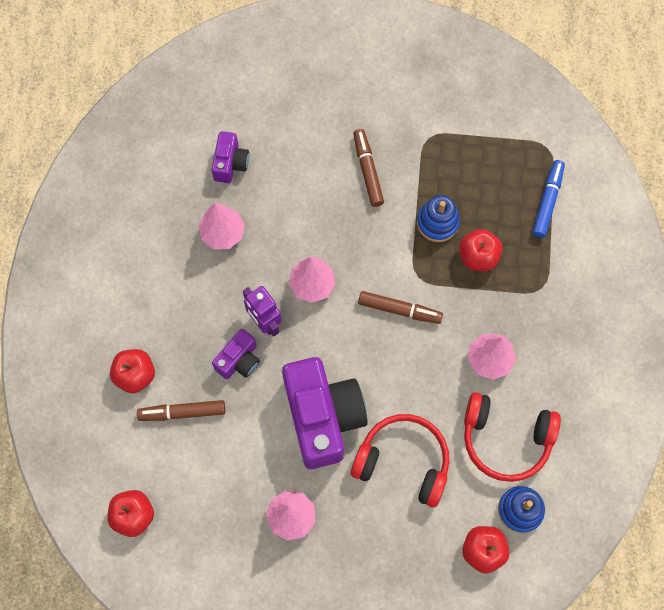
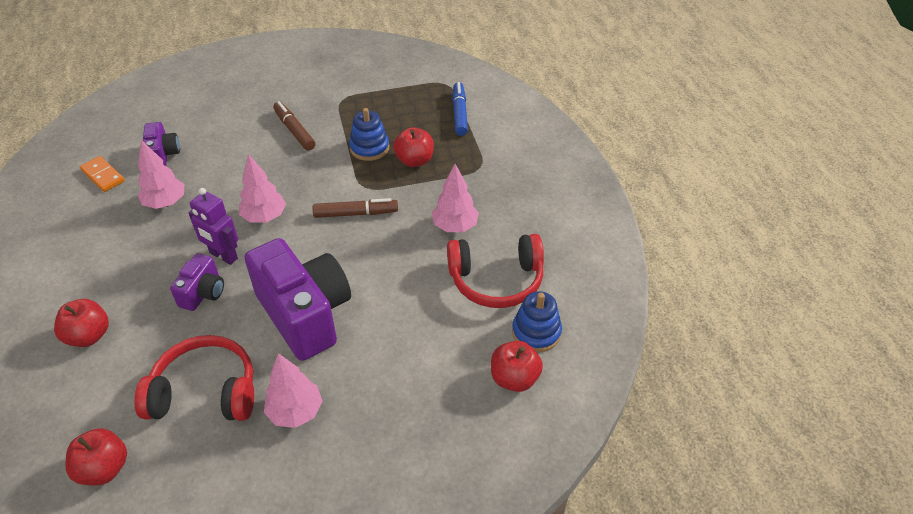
camera: 20 degrees left, 25 degrees down
brown marker [137,400,225,421] -> none
red headphones [351,414,450,508] -> red headphones moved to [134,335,254,421]
none -> orange domino [80,156,125,192]

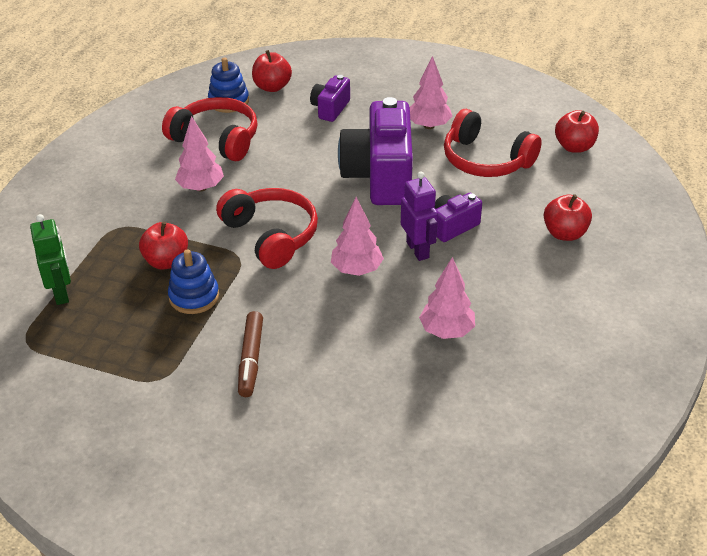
camera: 145 degrees left, 5 degrees down
orange domino [80,156,125,192] -> none
purple camera [143,122,180,166] -> purple camera moved to [310,75,350,122]
brown marker [313,198,398,218] -> red headphones [216,188,318,269]
blue marker [453,82,468,136] -> green robot [30,214,71,305]

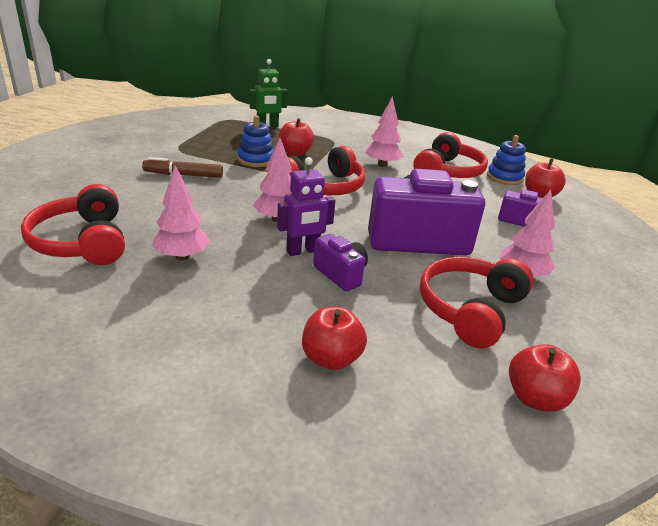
camera: 85 degrees right, 10 degrees down
none -> red headphones [21,184,125,265]

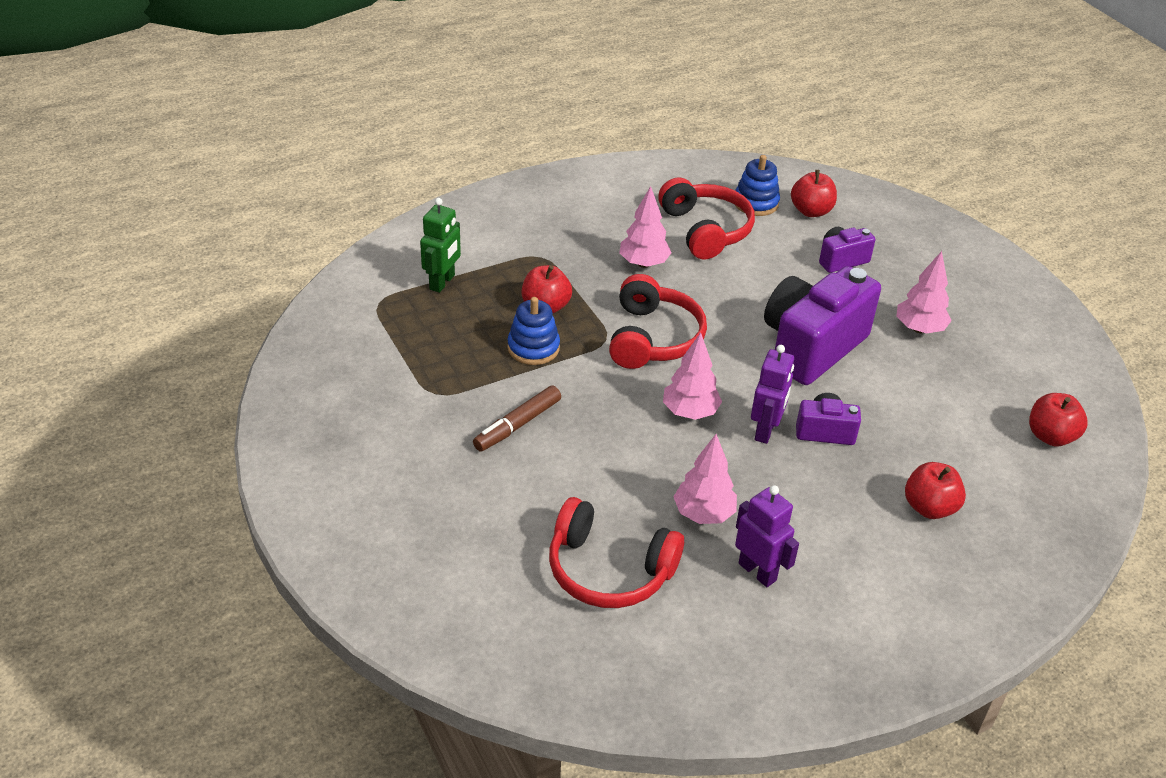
camera: 45 degrees left, 10 degrees up
red headphones [420,257,534,349] -> none
none -> purple robot [735,485,799,587]

